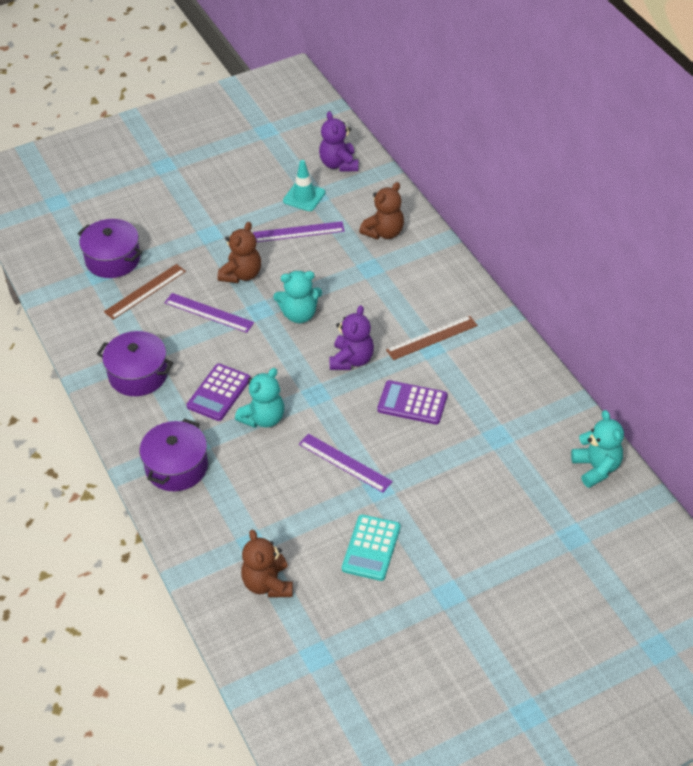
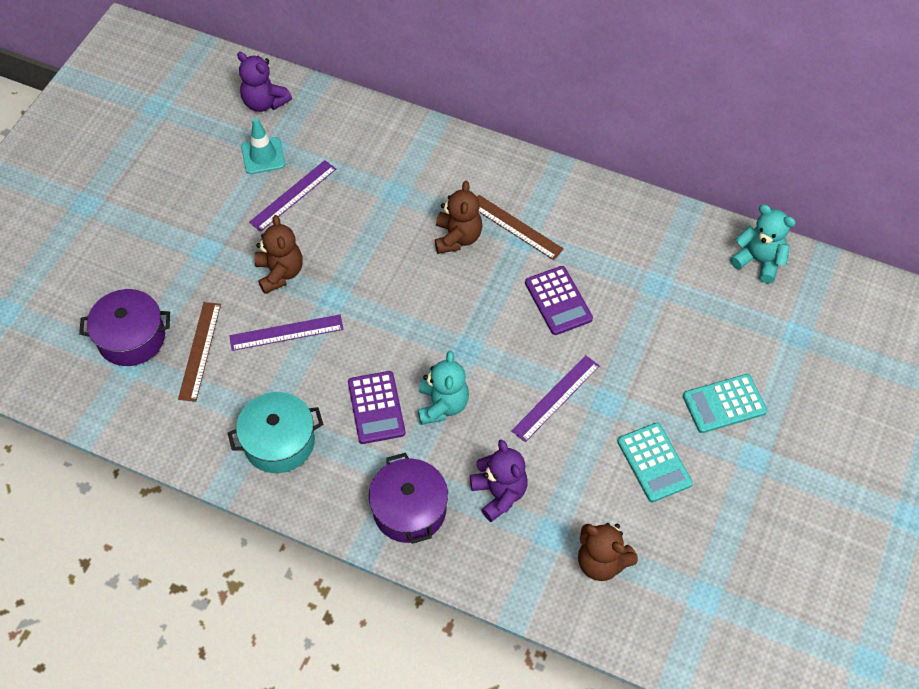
camera: 40 degrees left, 10 degrees up
purple pot [97,331,174,396] -> turquoise pot [228,392,323,473]
turquoise teddy bear [273,271,322,323] -> none
purple ruler [299,434,393,493] -> purple ruler turned 45 degrees counterclockwise [511,355,600,442]
purple teddy bear [329,305,374,370] -> purple teddy bear moved to [470,439,528,522]
brown teddy bear [359,182,404,239] -> brown teddy bear moved to [435,181,482,254]
purple calculator [377,380,447,424] -> purple calculator turned 90 degrees counterclockwise [525,266,593,335]
brown ruler [386,316,478,360] -> brown ruler turned 75 degrees counterclockwise [477,195,564,260]
none -> turquoise calculator [683,374,767,433]

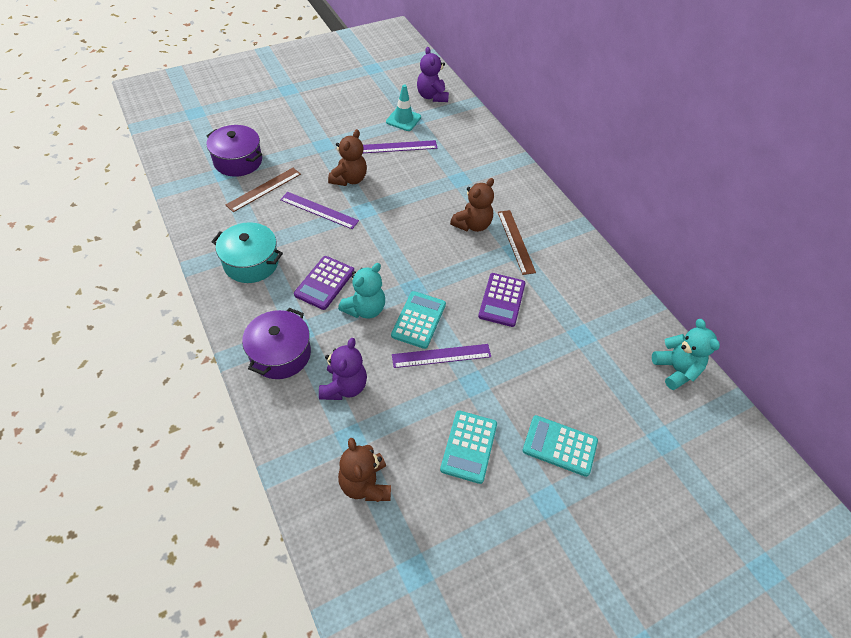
camera: 35 degrees right, 5 degrees down
none -> turquoise calculator [391,291,446,349]

